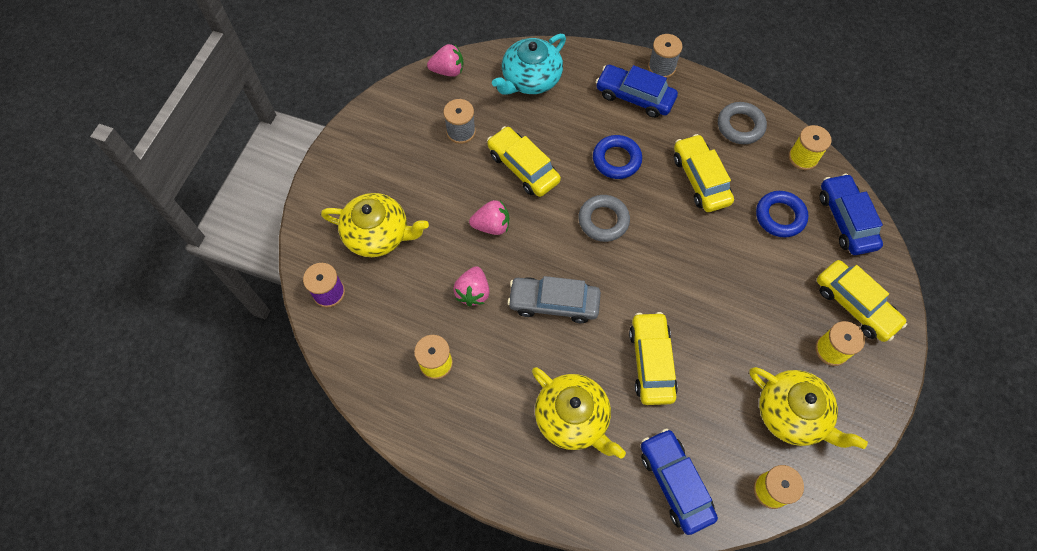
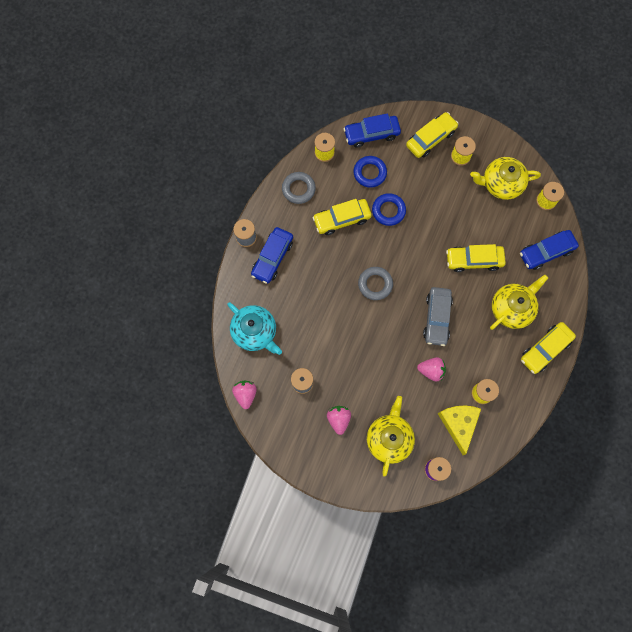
camera: 90 degrees left, 10 degrees up
pink strawberry [469,200,509,235] -> pink strawberry moved to [327,406,351,435]
yellow car [487,126,561,197] -> yellow car moved to [521,322,576,374]
blue ring [593,135,642,179] -> blue ring moved to [372,193,406,226]
yellow teapot [750,367,868,449] -> yellow teapot turned 135 degrees counterclockwise [470,157,541,200]
none -> yellow cheese [438,405,481,455]

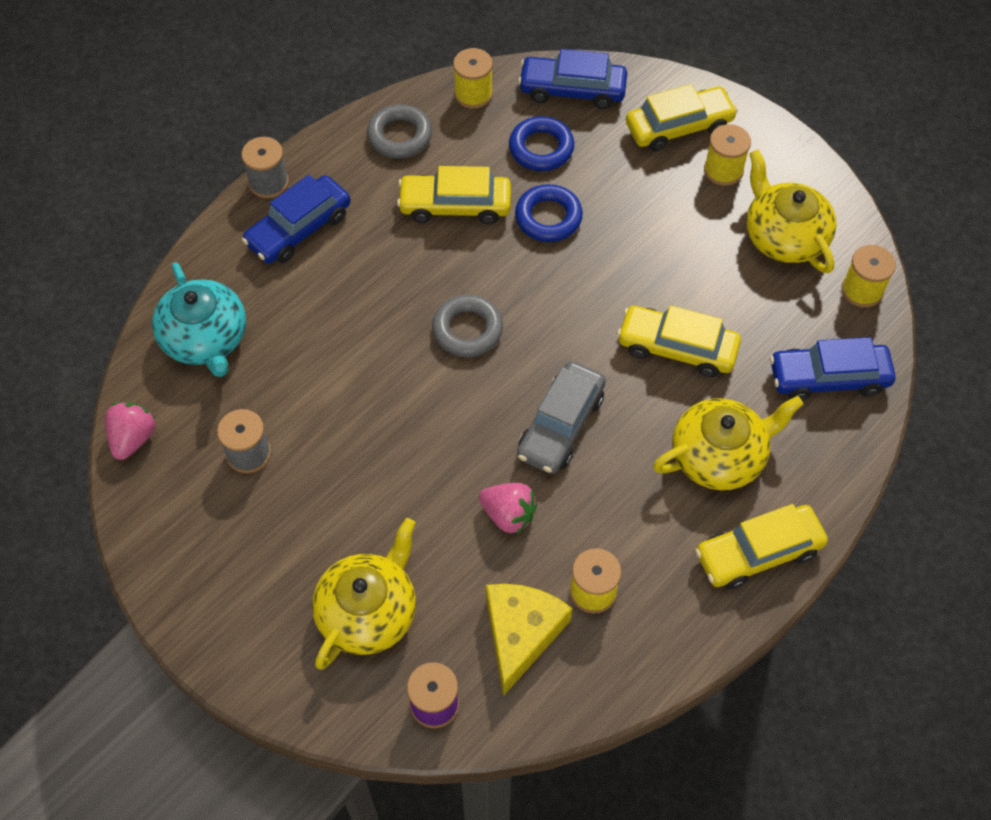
camera: 20 degrees right, 15 degrees down
pink strawberry [327,406,351,435] -> none
yellow teapot [470,157,541,200] -> yellow teapot turned 45 degrees clockwise [746,150,837,274]

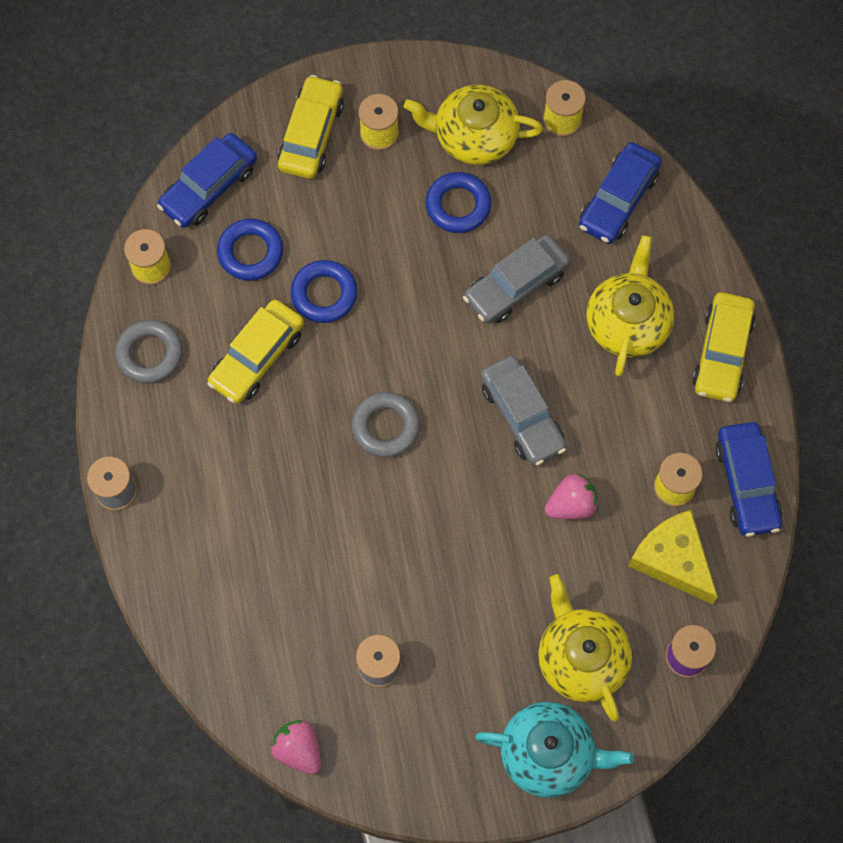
camera: 55 degrees left, 10 degrees up
turquoise teapot [152,262,246,377] -> turquoise teapot moved to [475,702,634,798]
blue car [242,175,351,264] -> blue car moved to [715,422,783,537]
yellow car [617,306,741,377] -> grey car [463,235,570,324]
none -> blue ring [426,172,491,233]

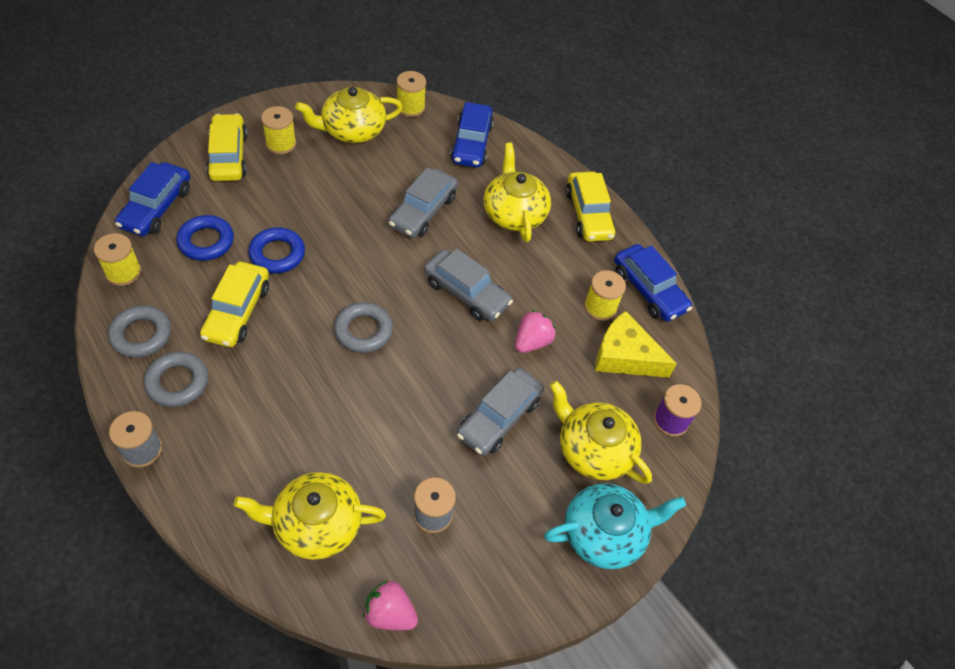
camera: 30 degrees left, 15 degrees down
blue ring [426,172,491,233] -> none
none -> grey ring [144,351,208,407]
none -> yellow teapot [234,472,386,560]
none -> grey car [457,368,544,456]

